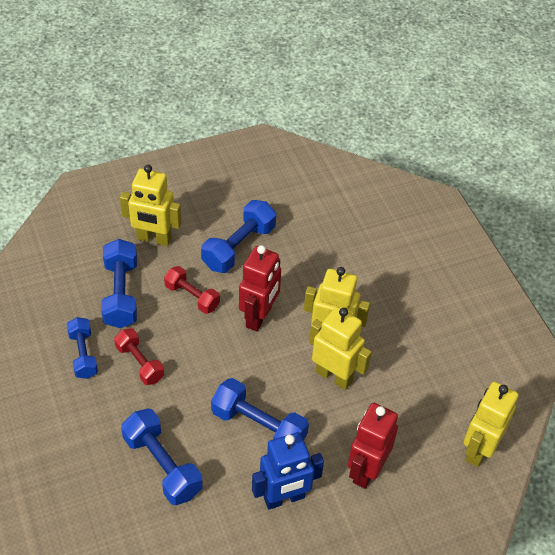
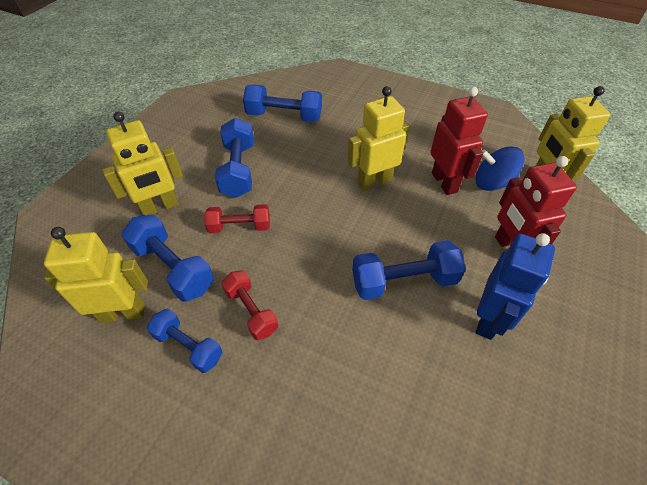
camera: 40 degrees left, 0 degrees up
red dumbbell [114,328,164,385] -> red dumbbell turned 45 degrees clockwise [221,270,278,340]
blue dumbbell [121,409,203,506] -> blue dumbbell moved to [243,84,322,122]
red robot [239,245,281,331] -> red robot moved to [430,87,488,195]
yellow robot [309,307,372,390] -> yellow robot moved to [44,227,148,323]
none -> blue spinning top [476,146,524,191]

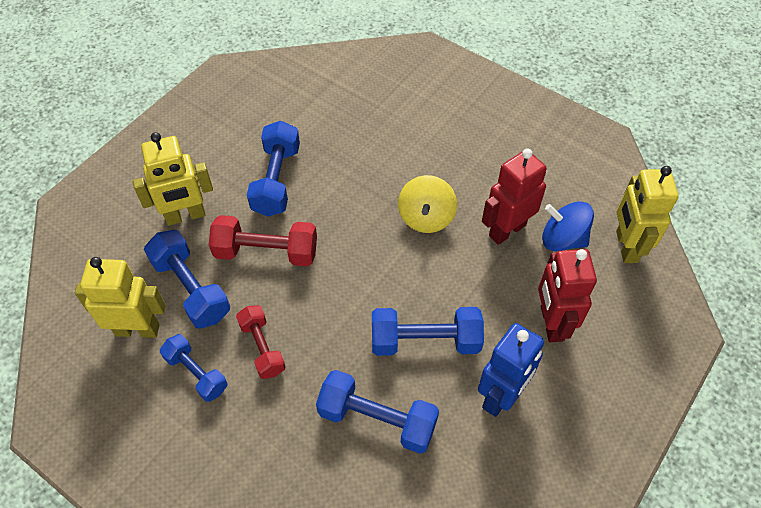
camera: 10 degrees right, 5 degrees up
red dumbbell [204,204,270,234] -> red dumbbell [209,215,317,267], size x1.51
blue dumbbell [243,84,322,122] -> blue dumbbell moved to [316,370,439,454]
yellow robot [347,86,410,191] -> yellow spinning top [398,175,457,233]
red robot [430,87,488,195] -> red robot turned 120 degrees counterclockwise [482,148,546,245]

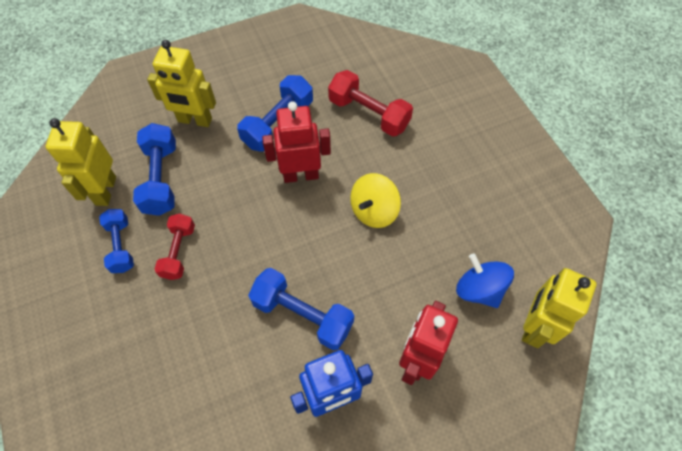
camera: 30 degrees right, 5 degrees up
yellow robot [75,257,166,338] -> yellow robot turned 120 degrees counterclockwise [46,118,116,206]
red dumbbell [209,215,317,267] -> red dumbbell moved to [328,70,413,137]
blue dumbbell [316,370,439,454] -> none
red robot [482,148,546,245] -> red robot moved to [262,101,331,183]

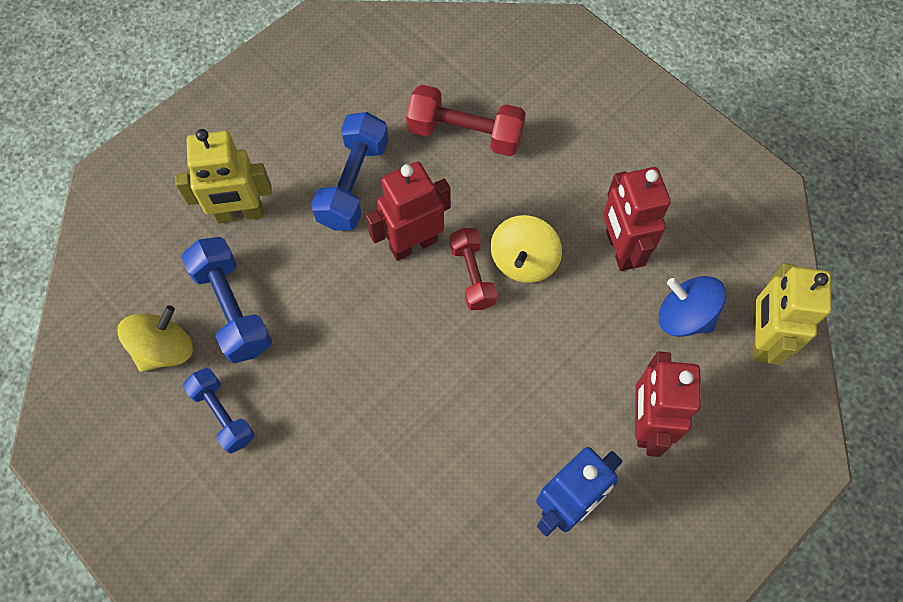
camera: 20 degrees left, 5 degrees up
yellow robot [46,118,116,206] -> yellow spinning top [118,305,193,372]
red dumbbell [155,214,195,280] -> red dumbbell moved to [450,228,498,310]
blue dumbbell [248,268,354,350] -> none
none -> red robot [603,167,671,271]

